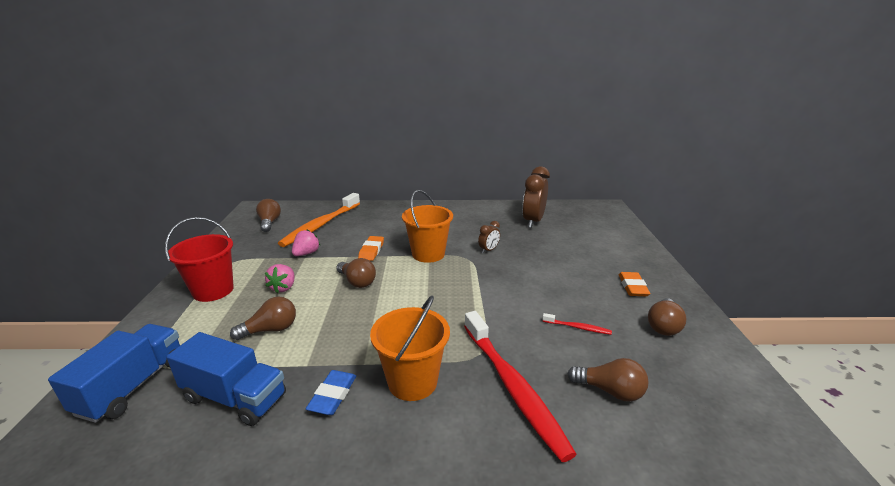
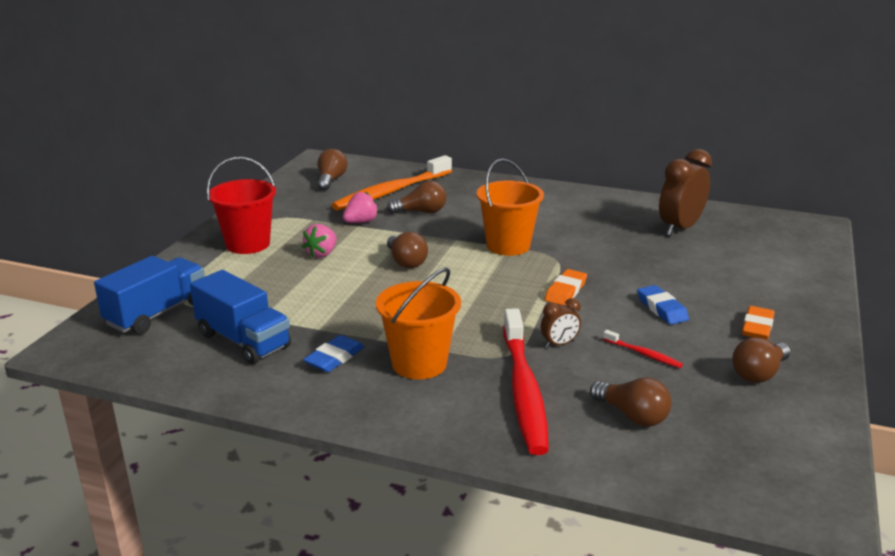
camera: 20 degrees right, 0 degrees up
brown light bulb [230,297,296,340] -> brown light bulb moved to [387,181,446,214]
orange eraser [358,236,384,261] -> orange eraser moved to [544,269,587,305]
brown clock [478,221,500,253] -> brown clock moved to [541,298,581,348]
none -> blue eraser [637,285,689,325]

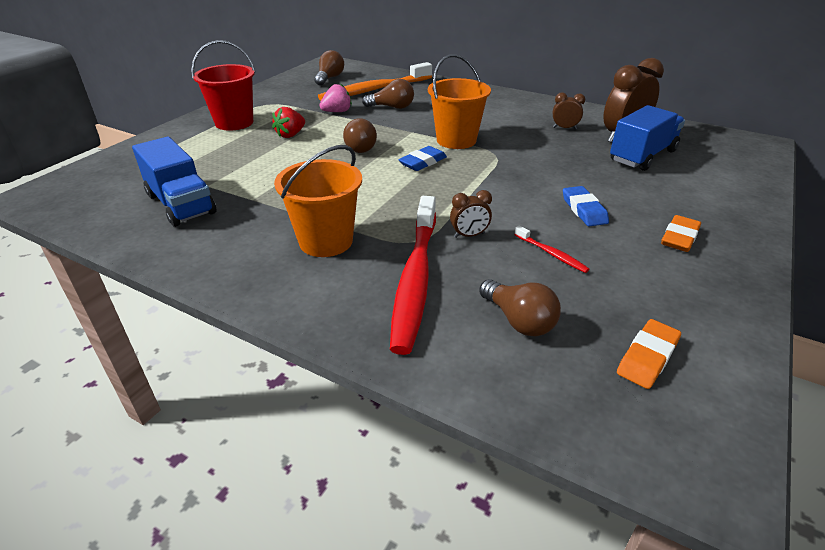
camera: 10 degrees right, 10 degrees up
blue truck [94,256,205,334] -> blue truck moved to [610,105,685,171]
pink strawberry [302,224,337,258] -> red strawberry [272,107,305,138]
blue eraser [303,335,364,372] -> blue eraser moved to [398,146,447,171]
orange eraser [544,269,587,305] -> orange eraser moved to [617,319,681,389]
brown light bulb [732,337,790,383] -> none
none -> brown clock [553,93,585,129]

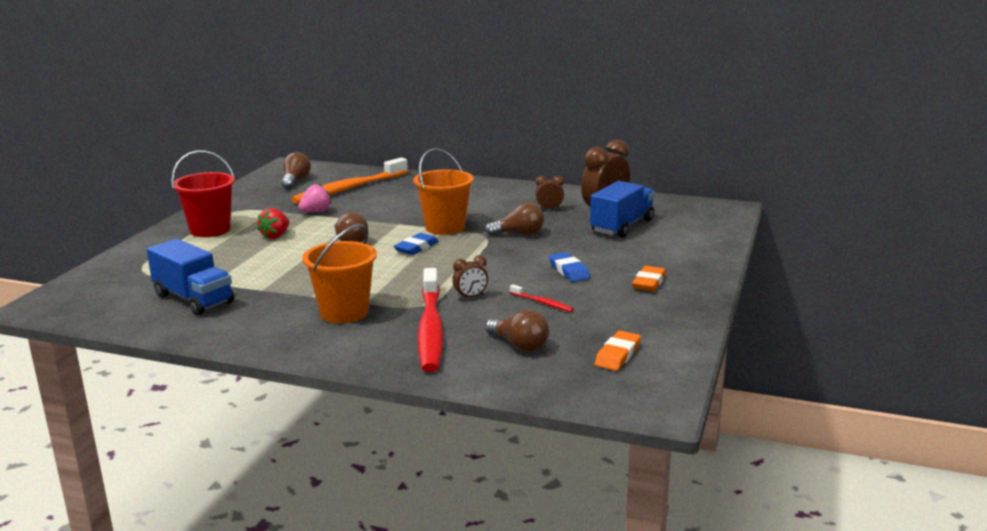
camera: 10 degrees left, 15 degrees down
brown light bulb [362,79,414,109] -> brown light bulb moved to [485,203,544,236]

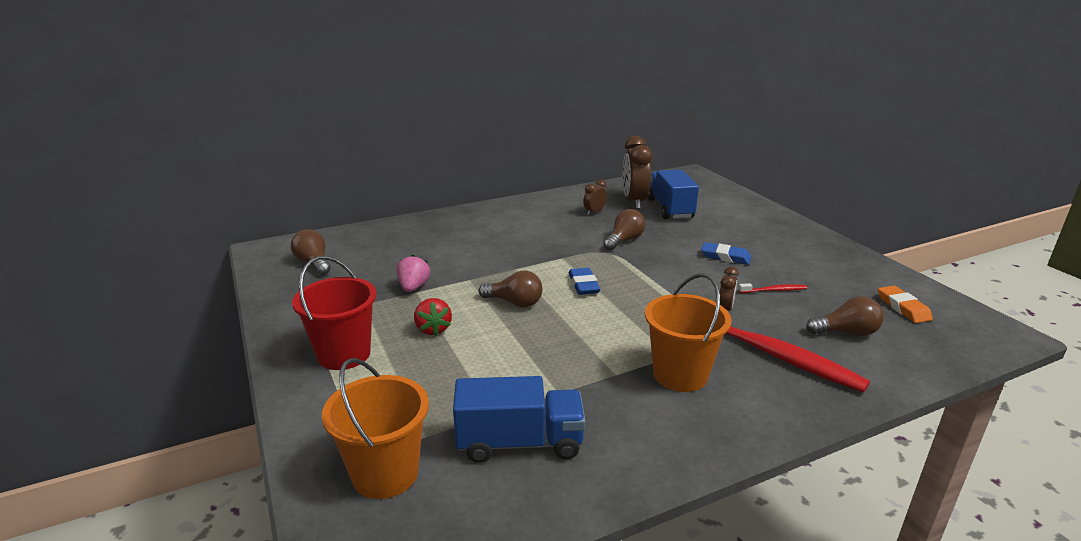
camera: 45 degrees left, 5 degrees up
orange toothbrush [291,157,408,204] -> none
orange bucket [413,148,474,235] -> orange bucket moved to [322,358,429,499]
orange eraser [632,266,666,291] -> none

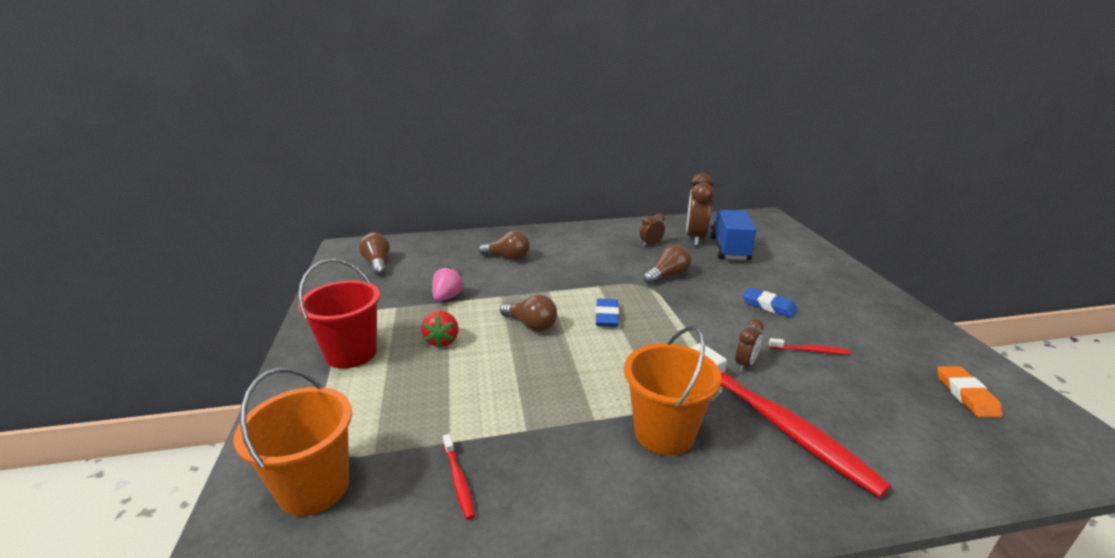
camera: 15 degrees right, 0 degrees up
blue truck [453,376,585,463] -> red toothbrush [443,434,475,520]
brown light bulb [806,296,884,336] -> brown light bulb moved to [479,231,530,260]

